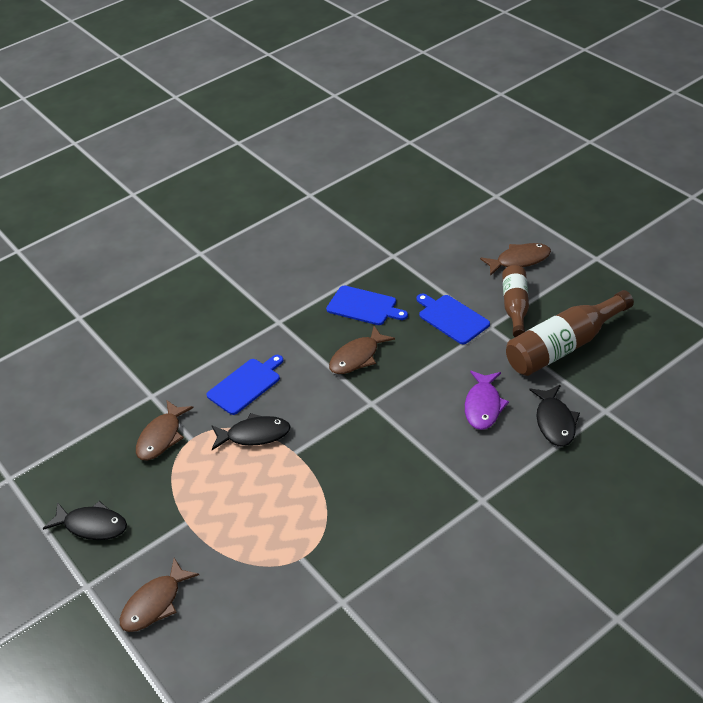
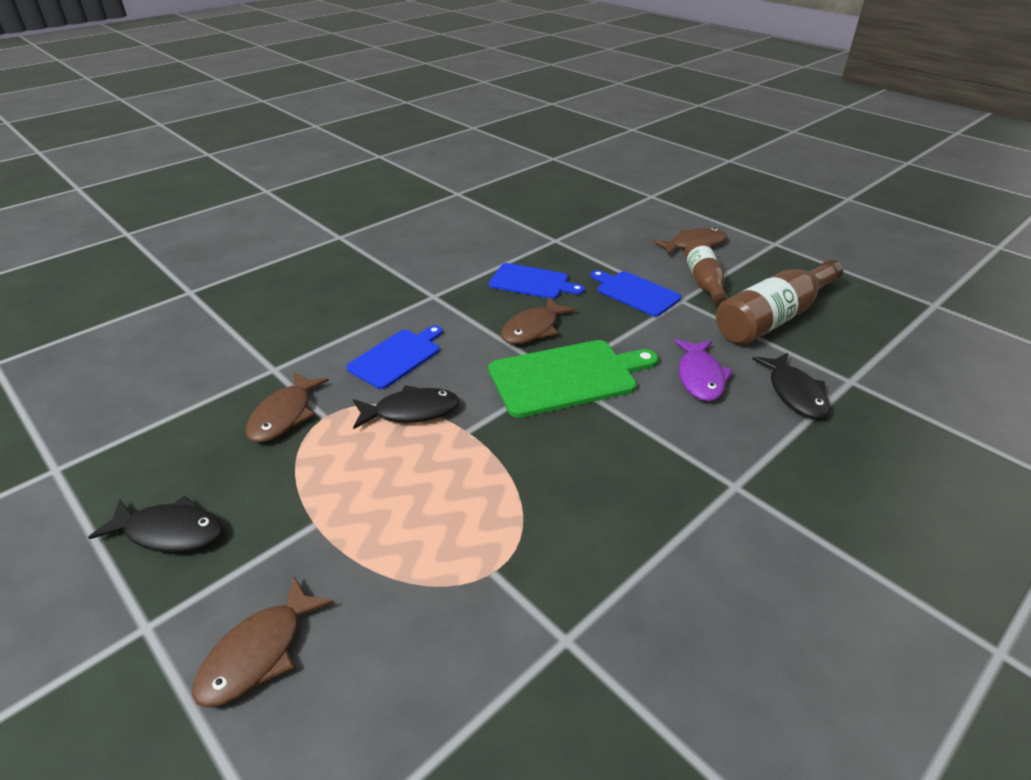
camera: 10 degrees left, 5 degrees down
none -> green cutting board [488,340,658,418]

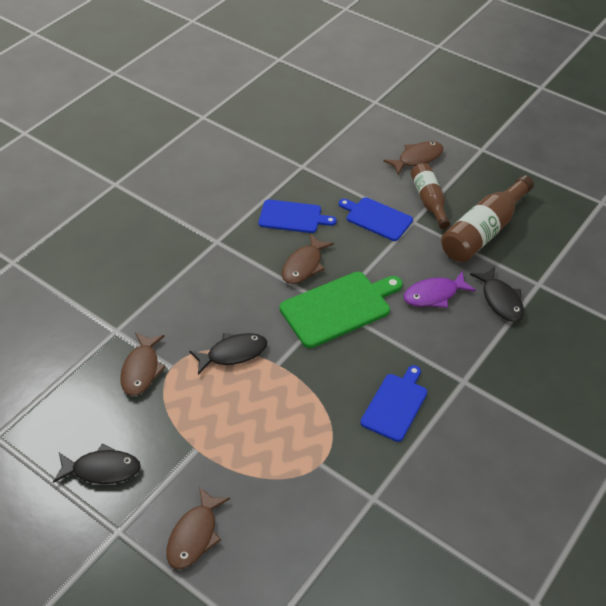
camera: 10 degrees left, 10 degrees up
blue cutting board [346,325,443,389] -> blue cutting board moved to [360,365,427,442]
purple fish [674,339,733,402] -> purple fish turned 75 degrees clockwise [403,271,476,308]

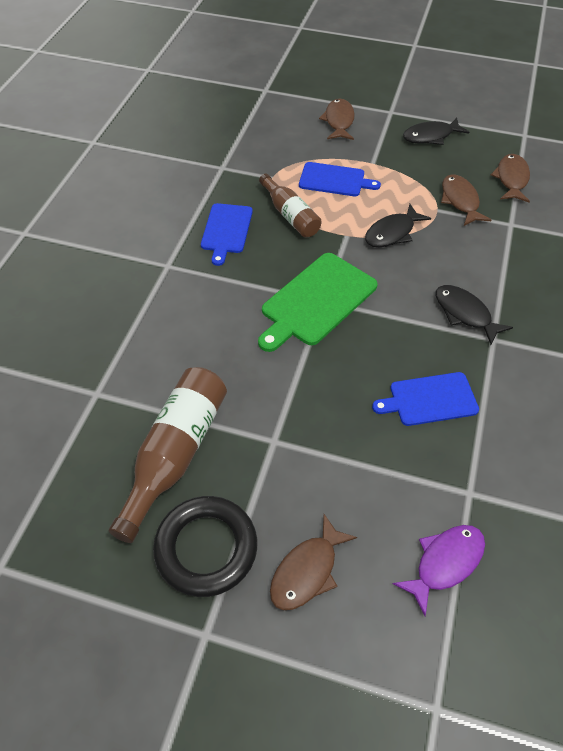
camera: 160 degrees right, 5 degrees up
brown fish [282,234,334,284] -> brown fish moved to [491,154,530,202]
blue cutting board [339,197,413,241] -> blue cutting board moved to [299,162,381,196]
purple fish [403,271,476,308] -> purple fish moved to [393,525,485,616]
brown bottle [411,163,450,229] -> brown bottle moved to [259,173,322,237]
black fish [470,267,524,322] -> black fish moved to [436,285,513,345]
none -> black ring [153,496,257,597]

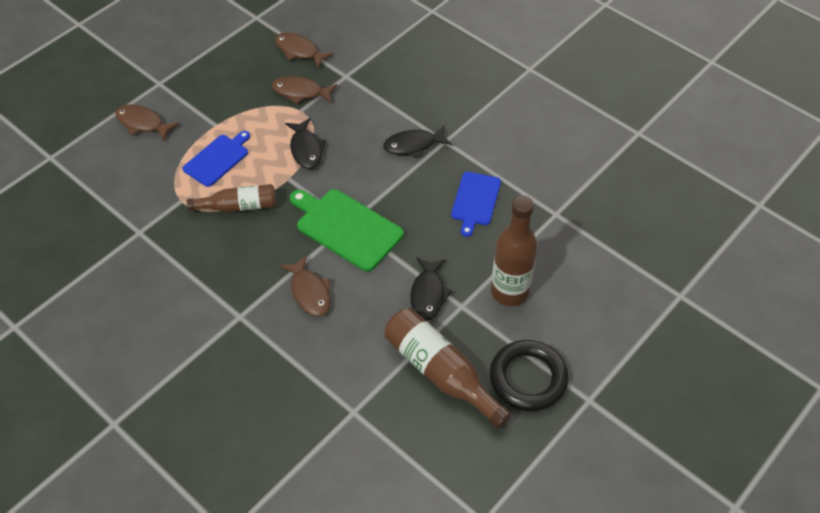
camera: 65 degrees left, 0 degrees up
blue cutting board [201,203,253,266] -> none
green cutting board [258,253,378,352] -> green cutting board turned 150 degrees clockwise [290,189,404,272]
brown fish [270,514,357,610] -> brown fish moved to [280,255,330,317]
purple fish [393,525,485,616] -> none
black fish [403,118,469,145] -> black fish moved to [410,257,452,321]
none -> brown bottle [491,195,538,306]

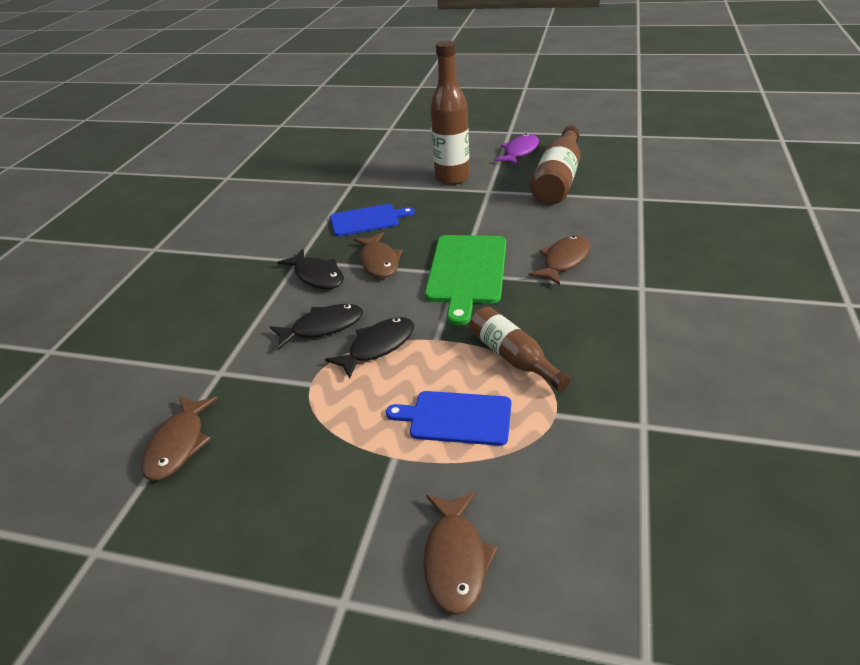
camera: 115 degrees left, 15 degrees down
brown fish [272,76,337,104] -> brown fish moved to [353,232,403,278]
black fish [410,257,452,321] -> black fish moved to [270,304,363,350]
black ring [490,340,569,412] -> purple fish [494,134,539,165]

